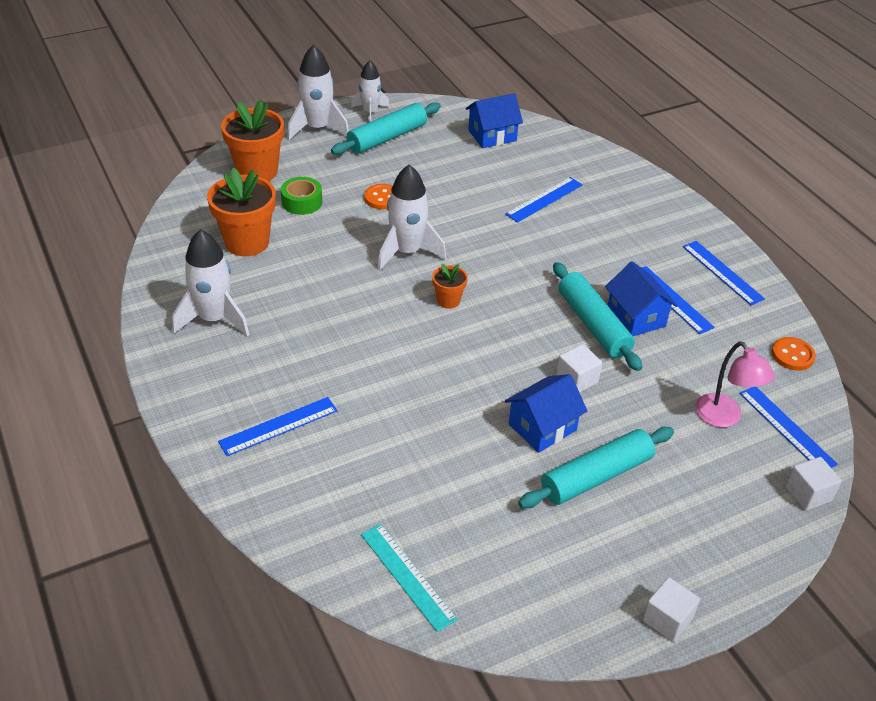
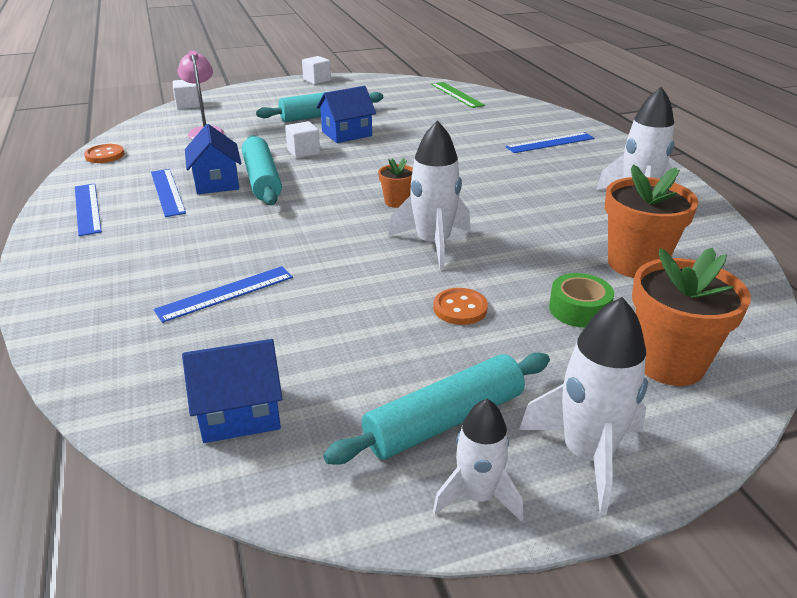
camera: 170 degrees left, 10 degrees down
turquoise ruler [361,524,458,632] -> green ruler [431,82,485,108]
blue ruler [739,387,838,468] -> none

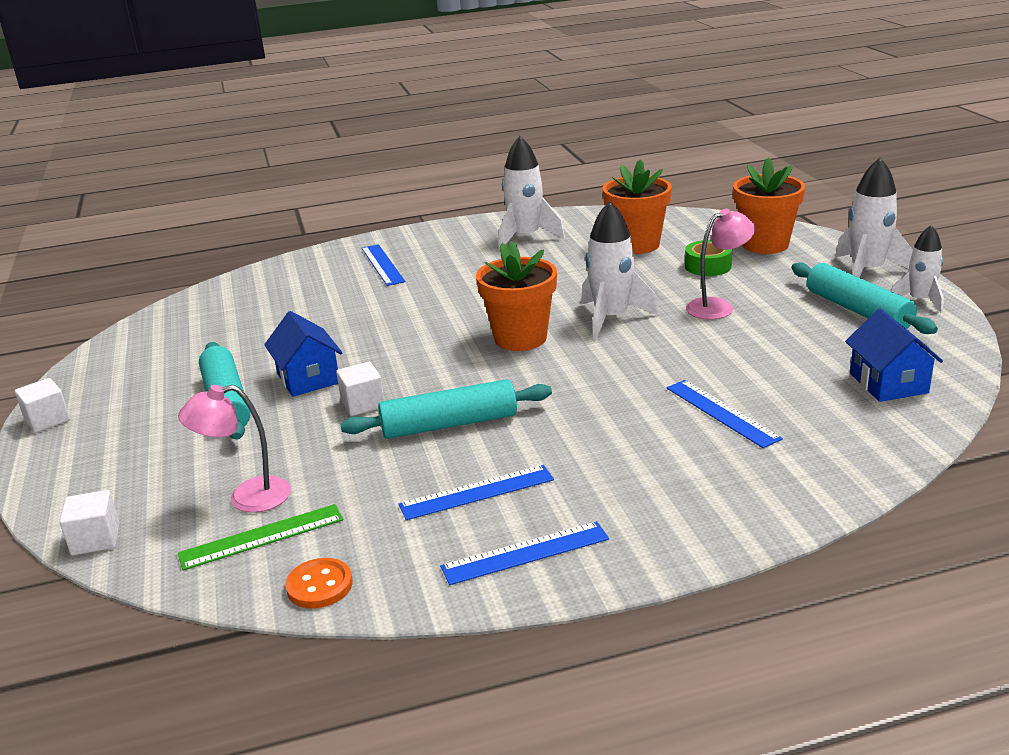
camera: 85 degrees left, 5 degrees down
blue house [185,124,241,194] -> none
orange flower pot [378,158,413,208] -> orange flower pot [476,241,557,351], size x1.97
green ruler [431,82,485,108] -> green ruler moved to [178,504,343,571]
orange button [433,288,488,325] -> pink lamp [686,208,755,319]

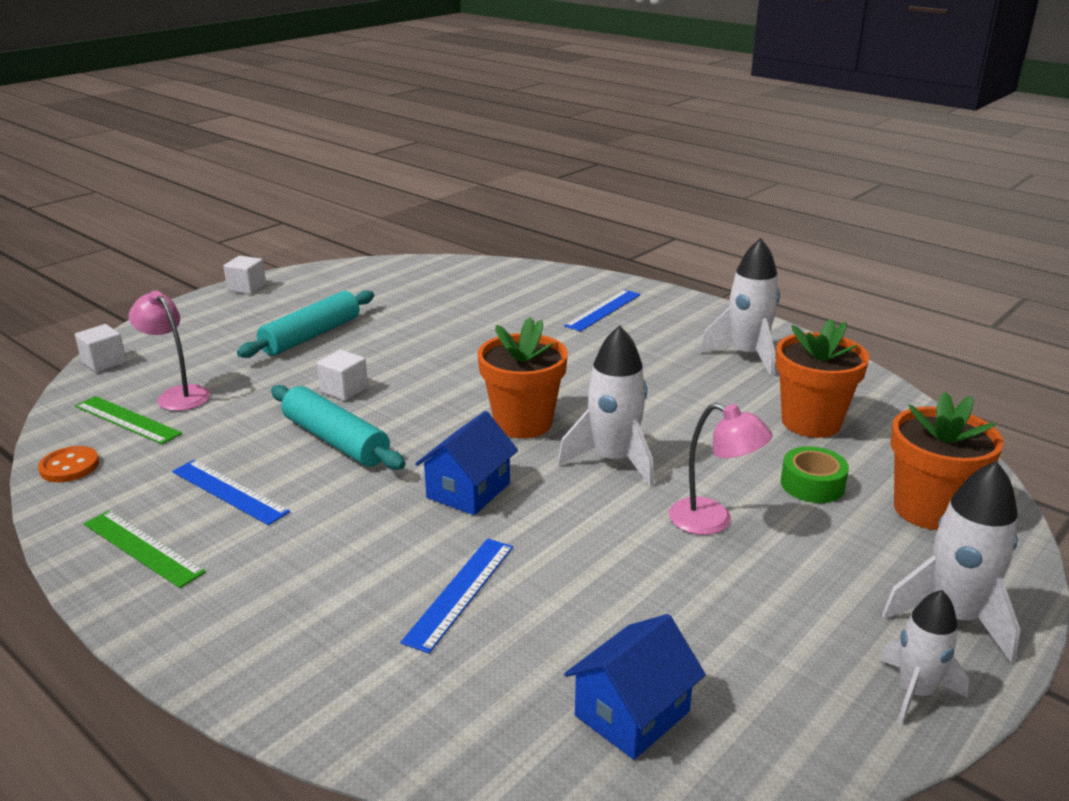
camera: 55 degrees right, 0 degrees up
blue house [264,311,343,397] -> blue house moved to [415,411,518,515]
blue ruler [440,521,609,585] -> green ruler [84,510,206,588]
turquoise rolling pin [792,262,938,334] -> none

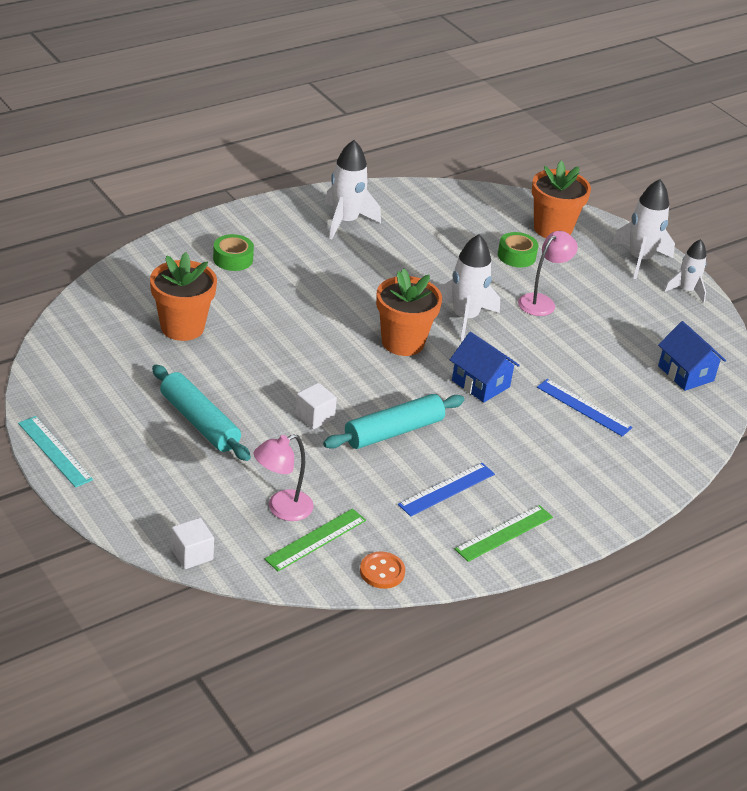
camera: 80 degrees left, 10 degrees up
white cube [224,256,266,294] -> turquoise ruler [18,416,93,488]
blue ruler [564,290,640,332] -> green tape [213,234,254,271]
orange flower pot [776,319,870,438] -> orange flower pot moved to [150,252,217,341]

